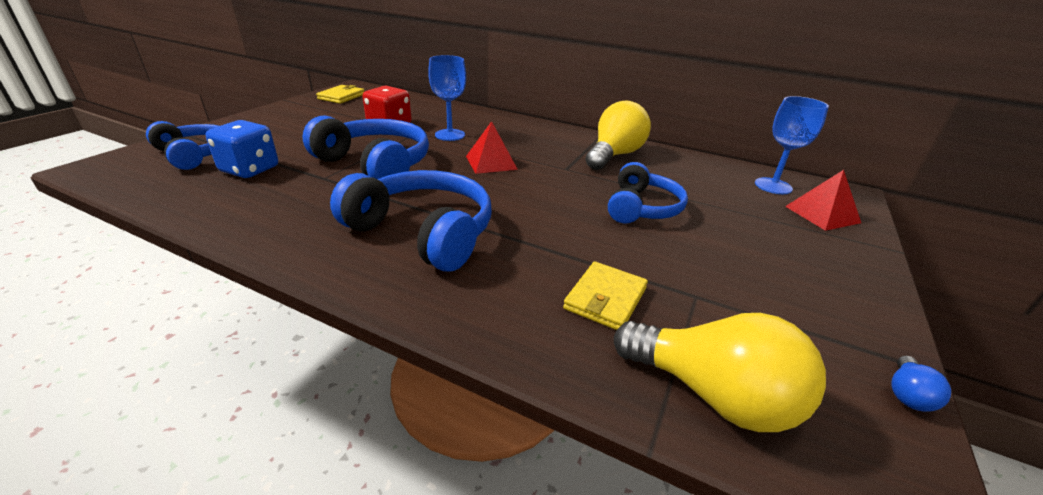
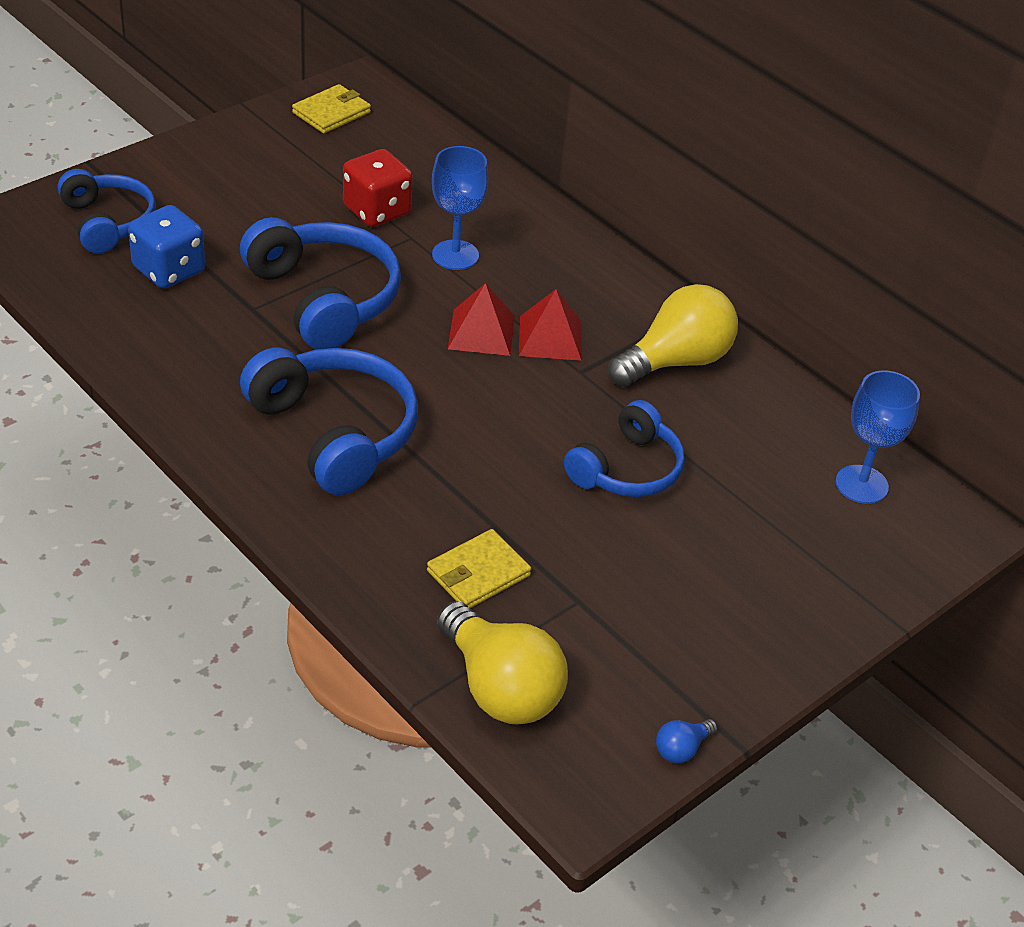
camera: 20 degrees right, 10 degrees up
red pyramid [785,170,861,231] -> red pyramid moved to [519,289,581,361]

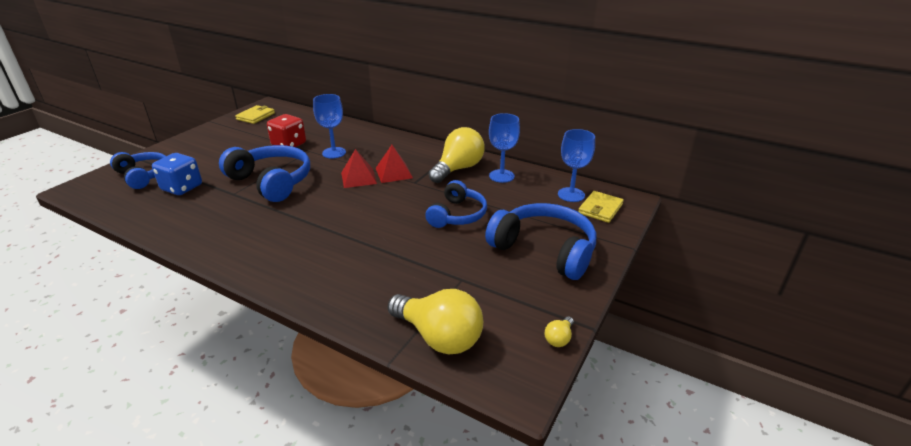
camera: 15 degrees left, 10 degrees down
blue headphones [240,347,419,495] -> blue headphones moved to [485,203,596,280]
yellow wallet [427,529,531,608] -> yellow wallet moved to [578,191,624,223]
blue light bulb [656,719,718,763] -> yellow light bulb [544,316,574,347]
none -> blue goblet [489,113,520,183]

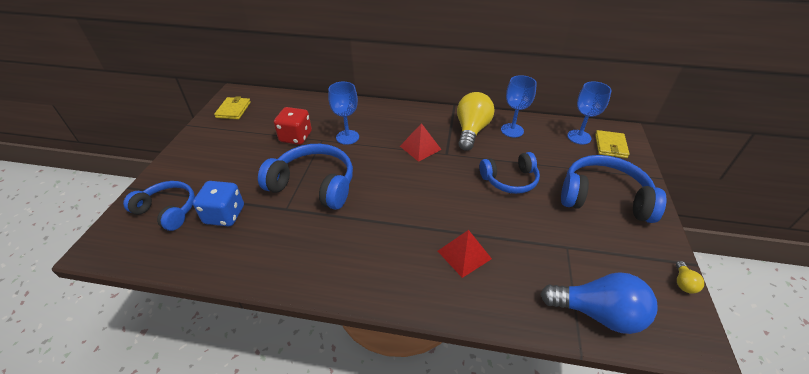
camera: 20 degrees left, 10 degrees up
red pyramid [341,149,377,188] -> red pyramid moved to [438,230,492,278]
yellow light bulb [388,289,483,354] -> blue light bulb [540,272,657,334]
blue headphones [425,180,487,228] -> blue headphones turned 75 degrees clockwise [479,152,540,194]

